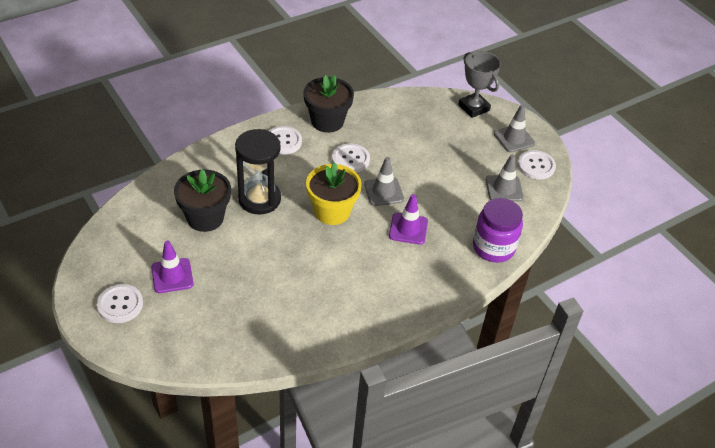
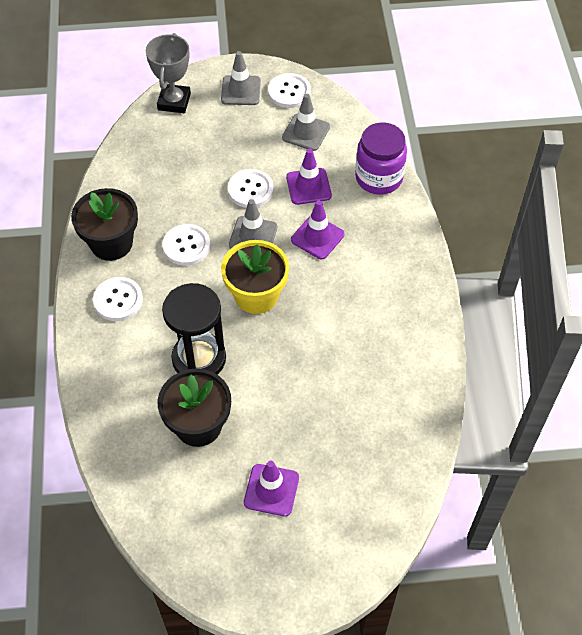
camera: 60 degrees left, 10 degrees up
white button [97,284,143,323] -> white button moved to [228,169,274,208]
grey trophy [458,51,501,118] -> grey trophy turned 75 degrees counterclockwise [146,33,191,113]
none -> purple traffic cone [286,149,332,205]

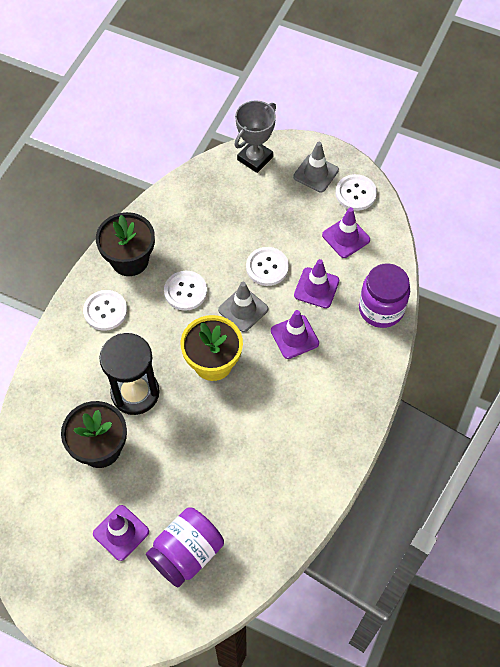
camera: 30 degrees right, 5 degrees up
grey traffic cone [282,93,330,151] -> purple traffic cone [322,207,370,258]
none -> purple jar [146,507,224,587]

